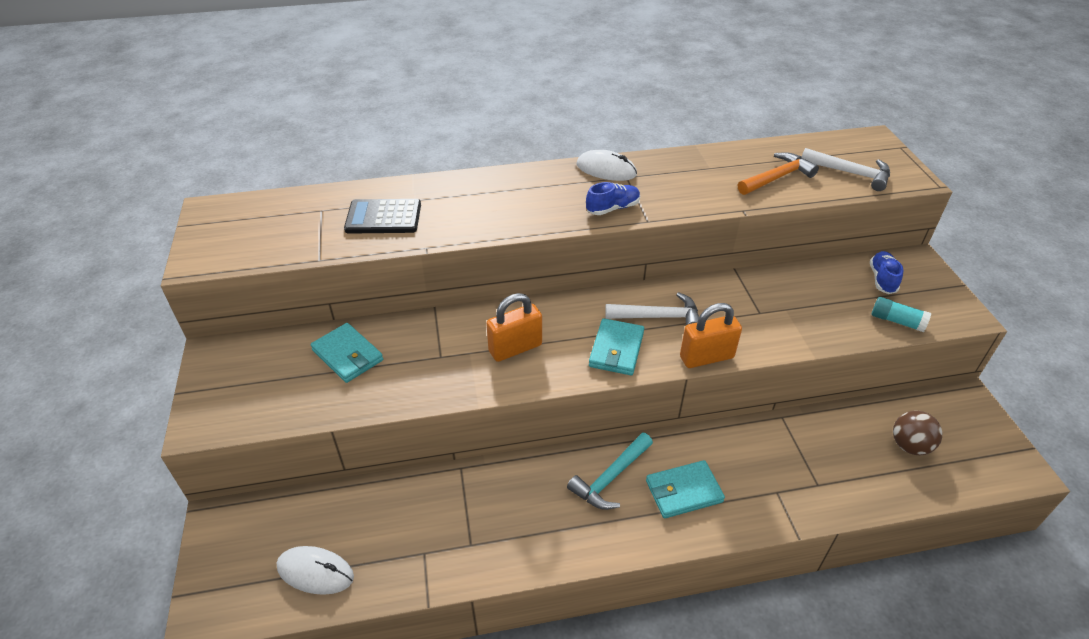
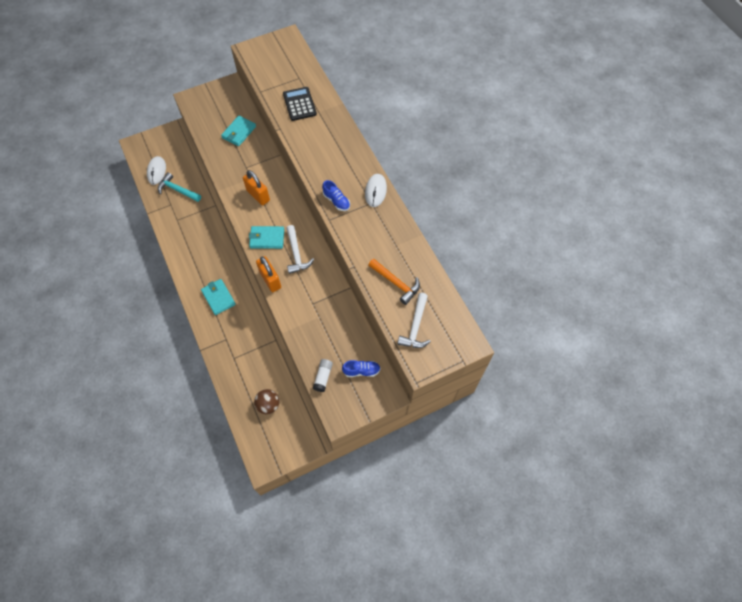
camera: 75 degrees right, 20 degrees up
turquoise hammer [567,433,653,510] -> turquoise hammer moved to [158,172,201,202]
turquoise glue stick [872,297,931,332] -> white glue stick [313,359,333,392]

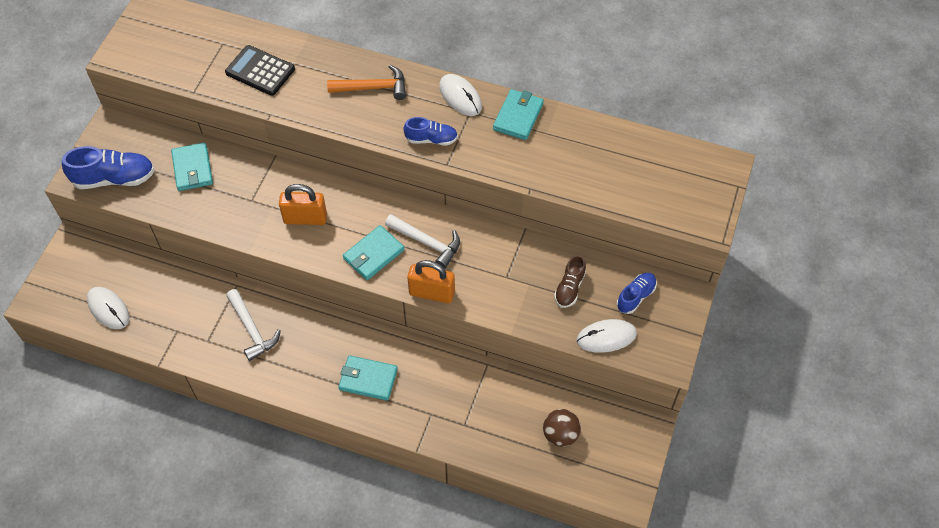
camera: 45 degrees left, 5 degrees down
turquoise hammer [158,172,201,202] -> none
white glue stick [313,359,333,392] -> white mouse [577,319,637,353]
orange hammer [368,259,420,305] -> orange hammer moved to [327,65,406,100]
white hammer [397,293,431,348] -> white hammer moved to [226,289,281,361]
none -> blue shoe [62,146,155,189]
none -> turquoise wallet [493,89,544,140]
none -> brown shoe [554,255,586,308]

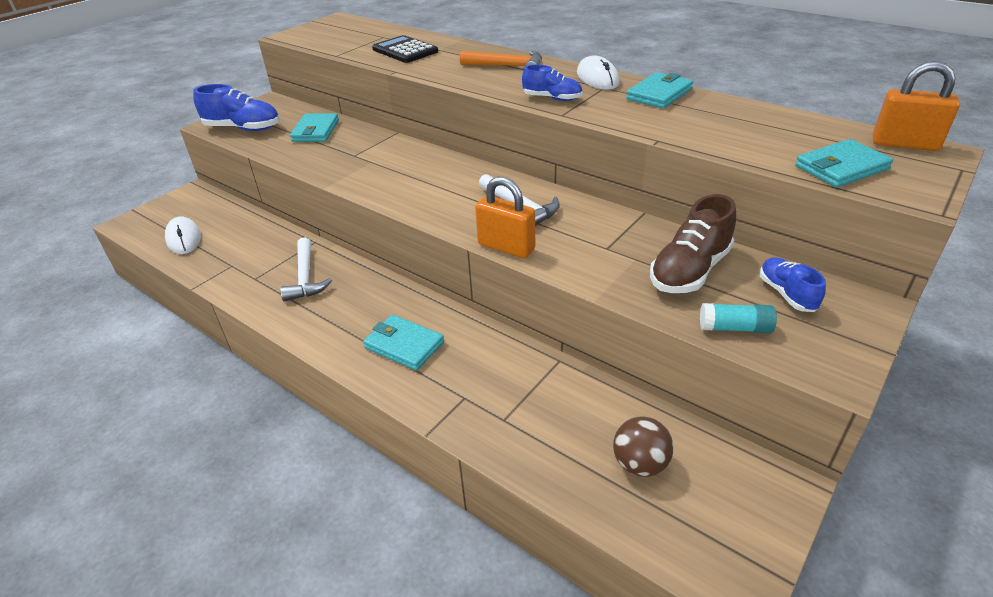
camera: 20 degrees right, 20 degrees down
orange padlock [279,184,327,225] -> orange padlock moved to [872,61,960,151]
turquoise wallet [343,225,404,280] -> turquoise wallet moved to [795,139,893,187]
brown shoe [554,255,586,308] -> brown shoe [650,194,736,293], size x1.65
white mouse [577,319,637,353] -> turquoise glue stick [700,303,777,333]
blue shoe [617,273,657,314] -> blue shoe turned 75 degrees counterclockwise [760,257,826,312]

